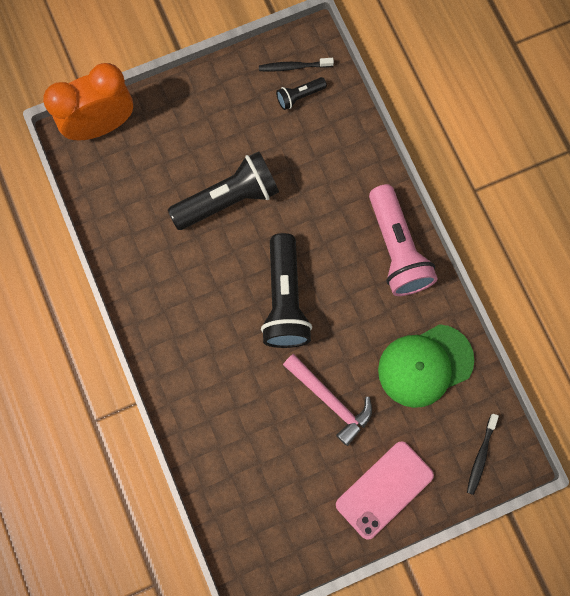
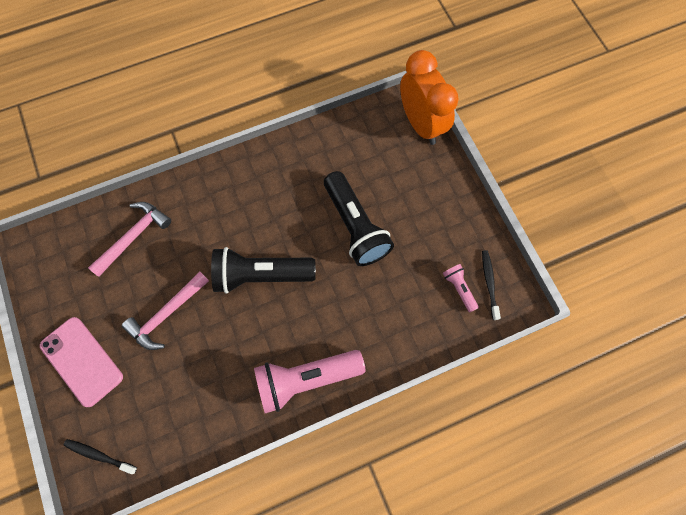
camera: 90 degrees right, 5 degrees down
black flashlight [276,77,327,110] -> pink flashlight [443,264,479,313]
green cap [378,324,474,408] -> none
none -> pink hammer [88,202,171,277]

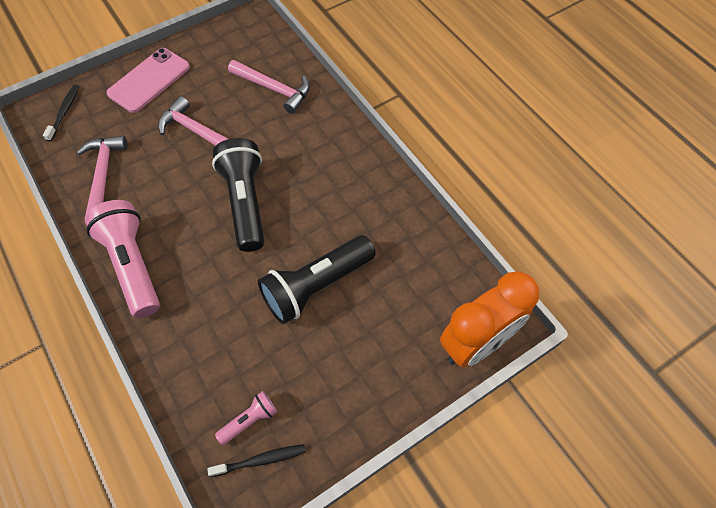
camera: 80 degrees right, 10 degrees down
none -> pink hammer [77,136,128,215]

